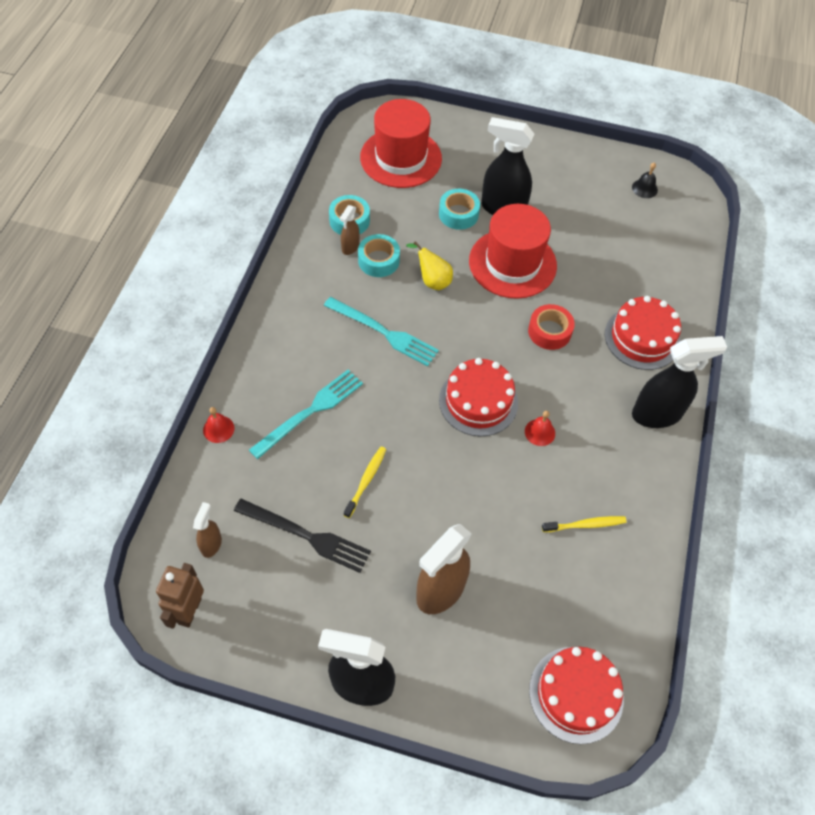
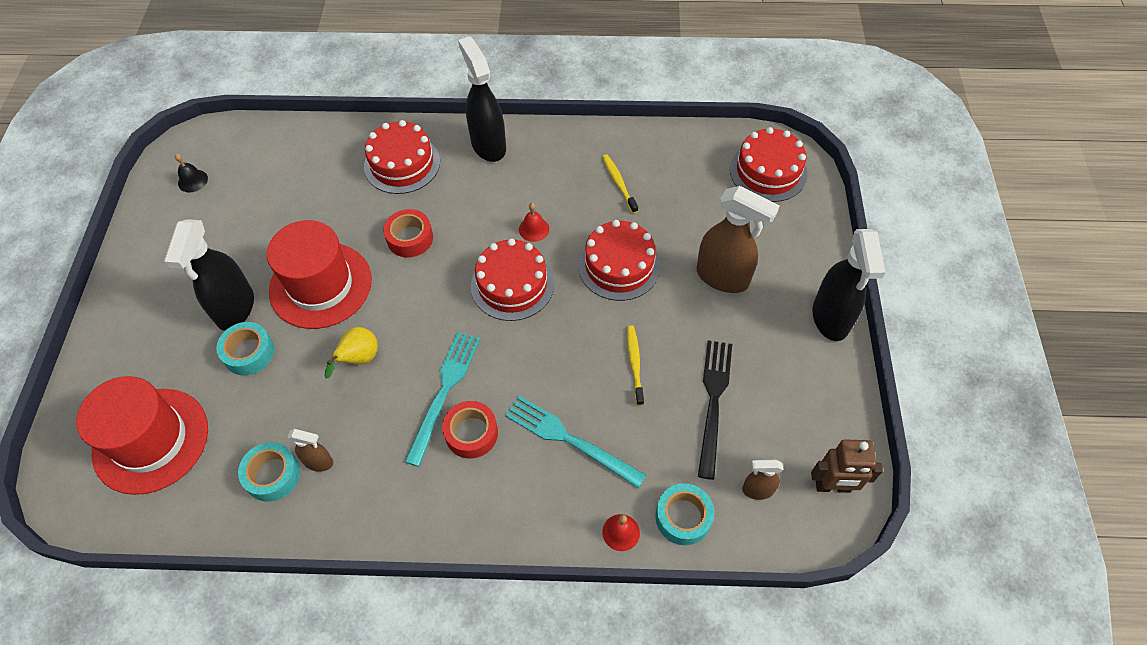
camera: 100 degrees left, 0 degrees up
yellow toothbrush [344,447,386,518] -> yellow toothbrush turned 75 degrees clockwise [627,325,644,406]
turquoise tape [358,234,400,277] -> turquoise tape moved to [655,483,714,545]
none -> red tape [442,401,498,459]
none -> red cake [578,220,661,301]

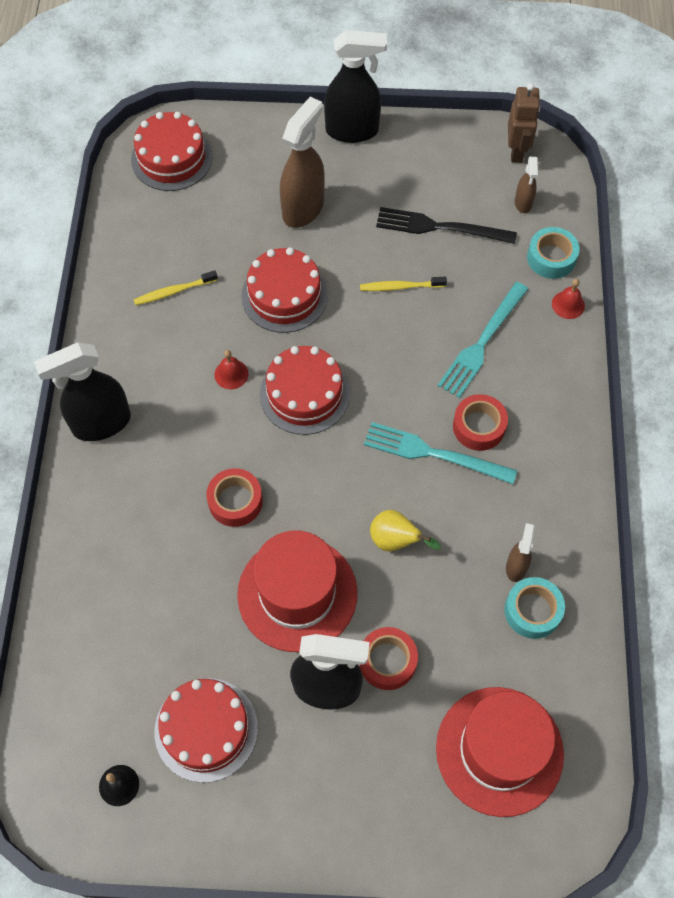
camera: 90 degrees left, 5 degrees up
turquoise tape [216,322,274,375] -> red tape [359,627,418,690]
red cake [364,120,440,194] -> red cake moved to [155,678,258,783]

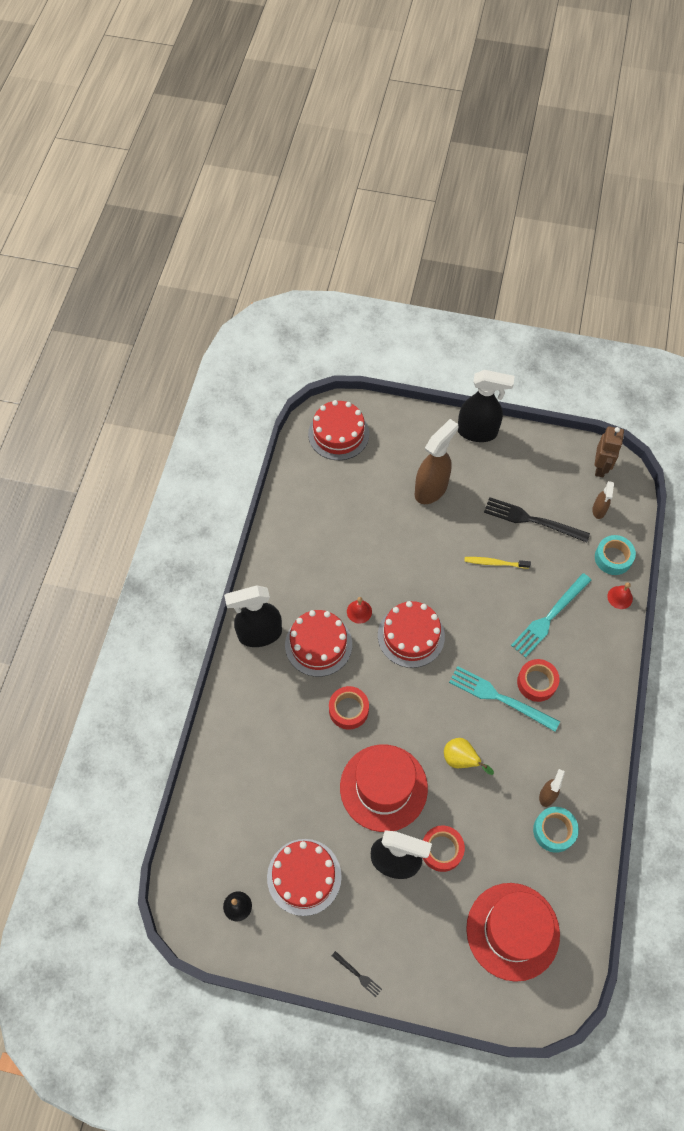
camera: 10 degrees right, 0 degrees up
yellow toothbrush [133,270,218,305] -> none
red cake [241,247,328,333] -> red cake moved to [285,610,352,677]
none -> black fork [332,951,382,997]

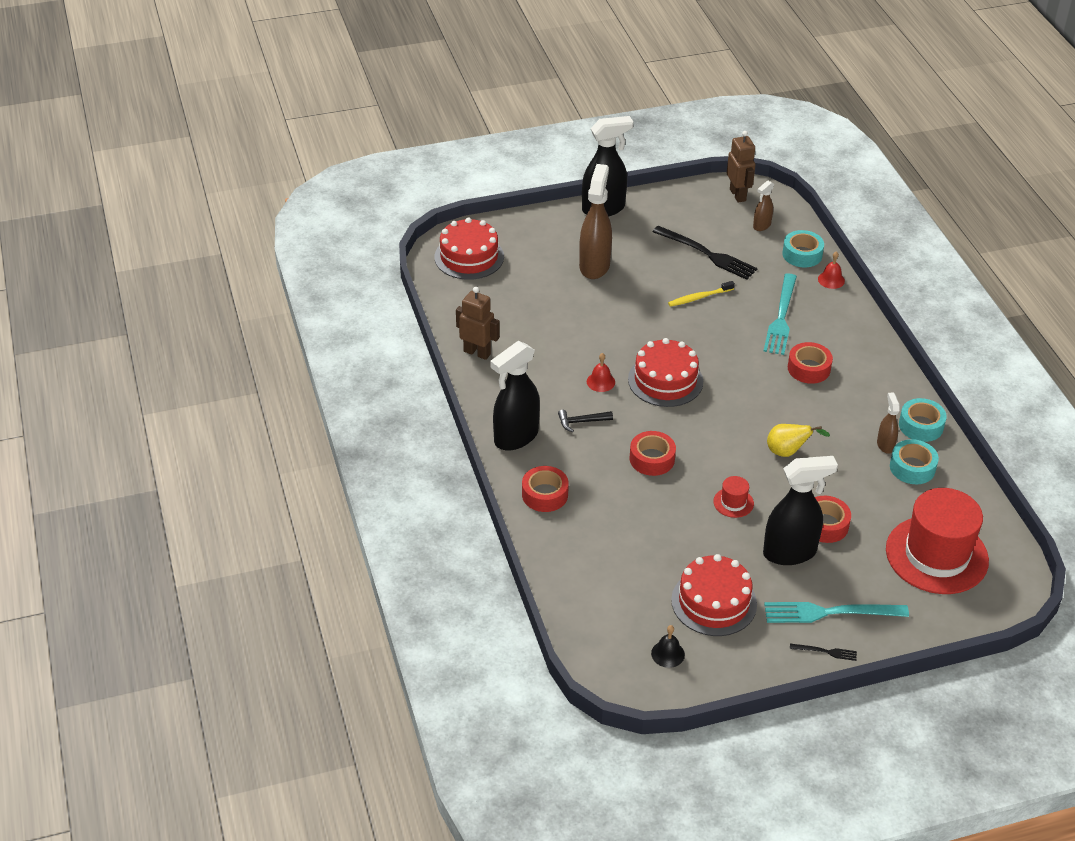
camera: 30 degrees left, 20 degrees down
red cake [285,610,352,677] -> black hammer [558,410,613,432]
red hat [340,744,428,832] -> red hat [713,476,754,518], size x0.41
turquoise fork [449,666,560,731] -> turquoise fork moved to [764,602,909,623]
black fork [484,497,590,542] -> black fork turned 135 degrees counterclockwise [653,226,758,280]
brown spray bottle [592,481,614,519] -> brown spray bottle turned 60 degrees clockwise [753,181,774,231]
none -> brown robot [456,287,500,360]
none -> red tape [522,466,569,512]
none -> turquoise tape [899,398,947,442]

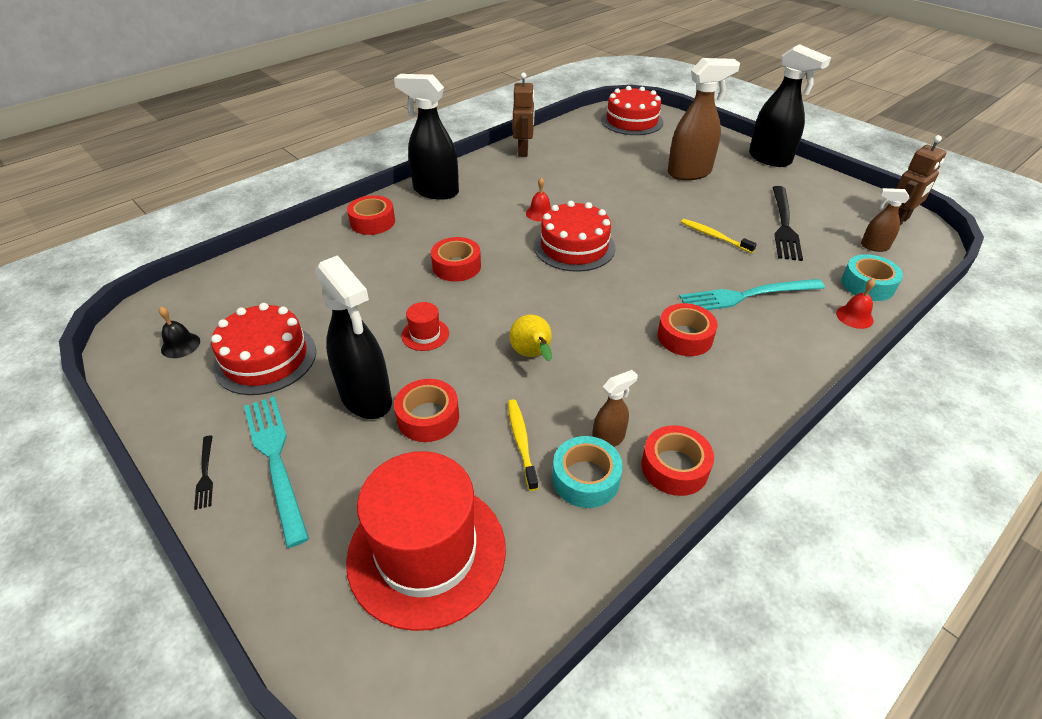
camera: 65 degrees right, 0 degrees up
black hammer [558,410,613,432] -> none
turquoise tape [899,398,947,442] -> red tape [642,425,714,496]
none -> yellow toothbrush [508,399,538,491]

